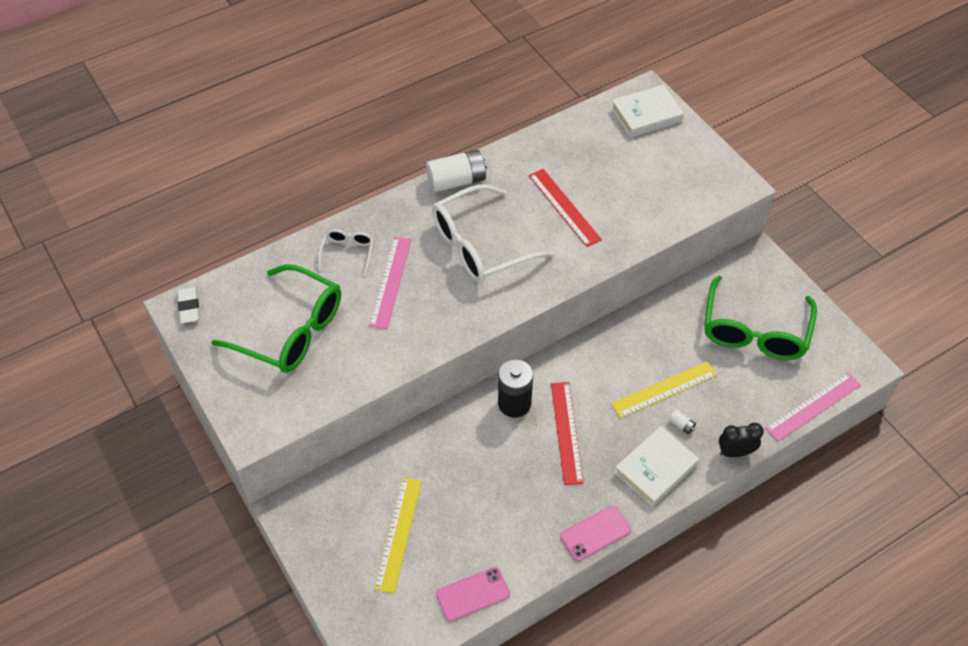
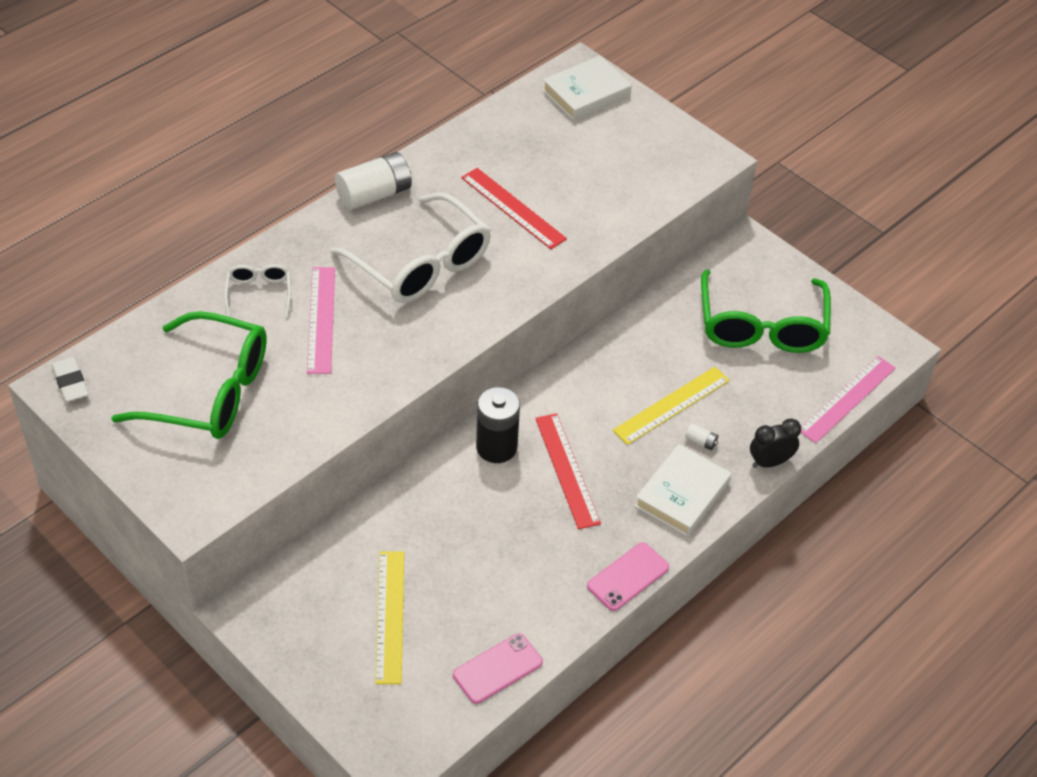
camera: 15 degrees left, 5 degrees down
white glasses [432,184,554,283] -> white glasses turned 90 degrees counterclockwise [330,192,491,303]

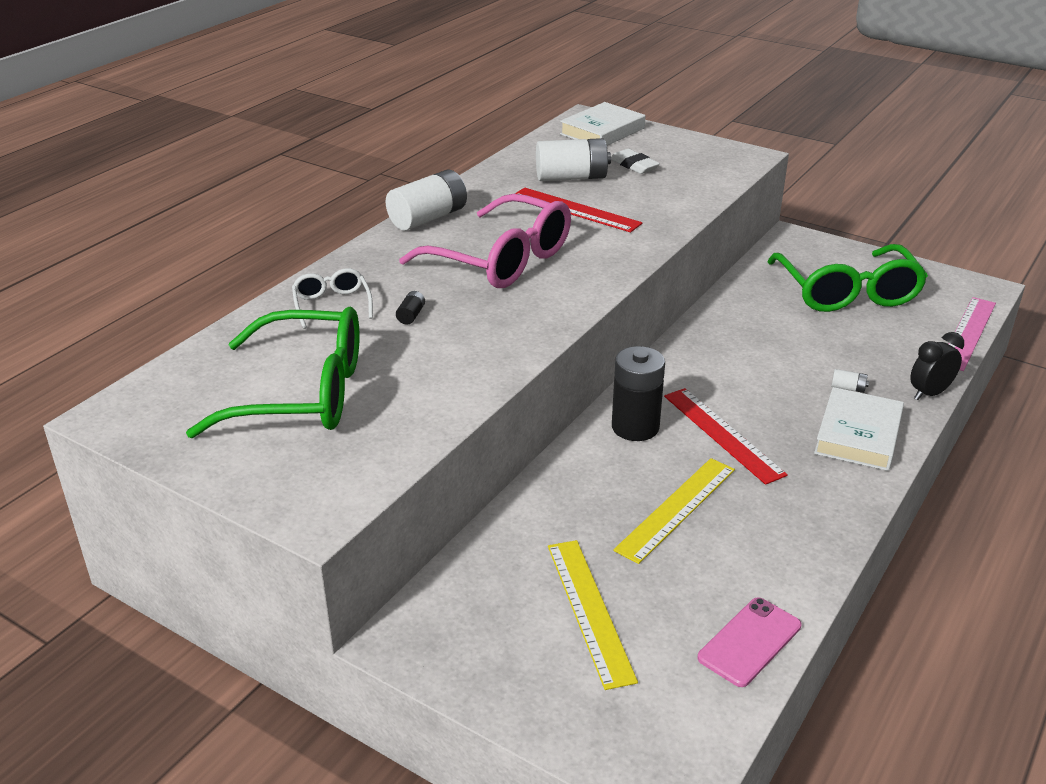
camera: 10 degrees left, 15 degrees down
white eraser [52,357,89,402] -> white eraser moved to [611,149,660,174]
pink ruler [307,267,335,374] -> black battery [396,291,425,324]
white glasses [330,192,491,303] -> pink glasses [399,194,571,288]
pink phone [587,542,669,611] -> none
yellow ruler [613,367,730,445] -> yellow ruler moved to [613,458,735,564]
none -> white battery [536,138,611,181]

